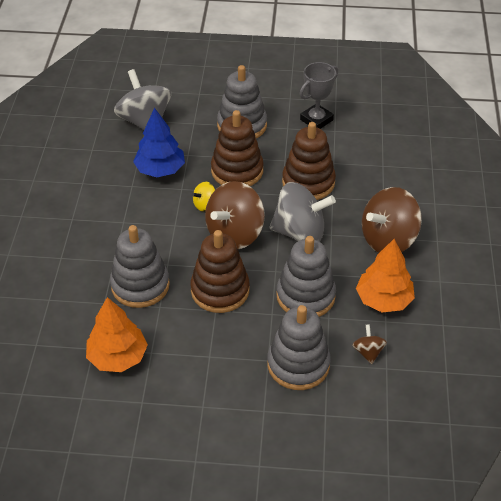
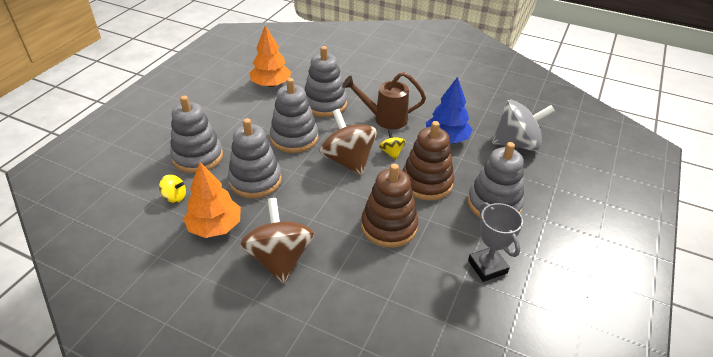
camera: 110 degrees right, 5 degrees down
brown stacking toy [190,230,249,313] -> grey stacking toy [270,78,318,153]
grey spinning top [270,182,336,242] -> none
brown spinning top [352,324,387,364] -> yellow spinning top [159,174,186,203]
none -> brown watering can [342,72,426,129]

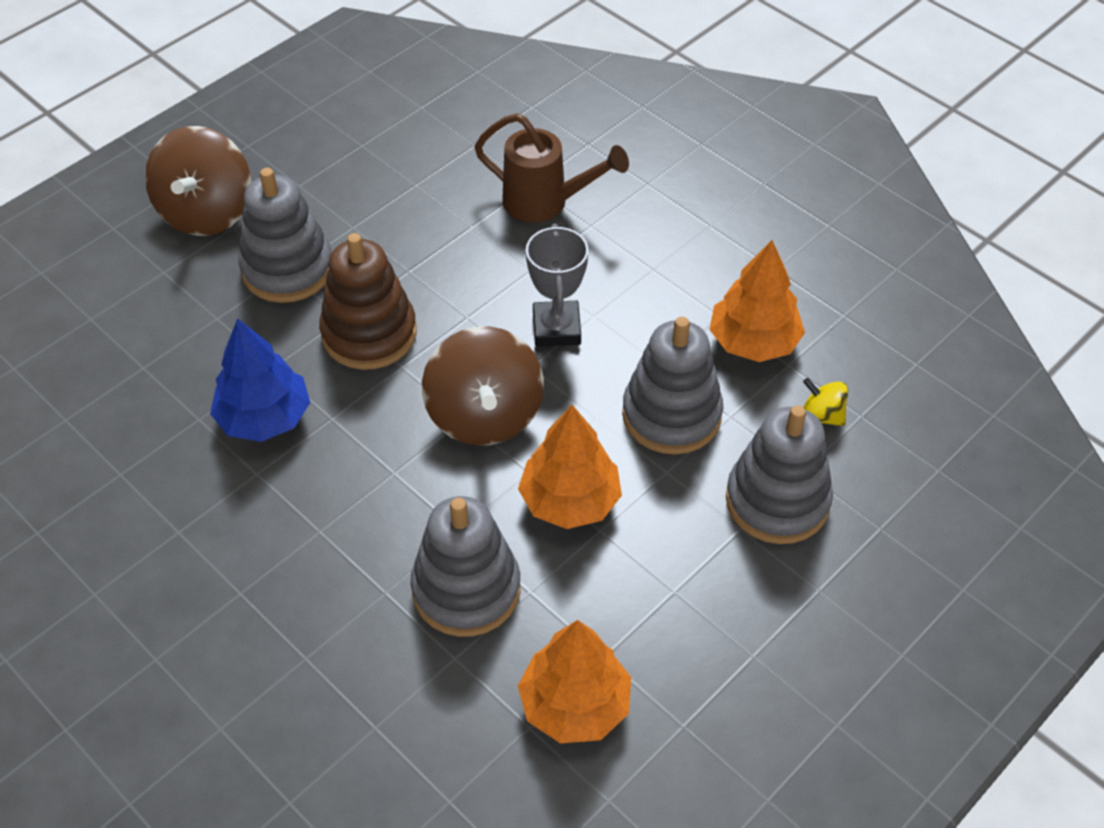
camera: 160 degrees left, 10 degrees up
brown spinning top [240,198,314,284] -> brown spinning top moved to [145,126,251,236]
grey stacking toy [270,78,318,153] -> orange tree [518,405,622,529]
brown watering can [342,72,426,129] -> brown watering can moved to [474,113,629,223]
brown stacking toy [361,164,418,248] -> none
yellow spinning top [379,129,406,160] -> none
grey trophy [468,202,523,282] -> grey trophy moved to [526,223,589,347]
grey spinning top [492,100,555,151] -> none

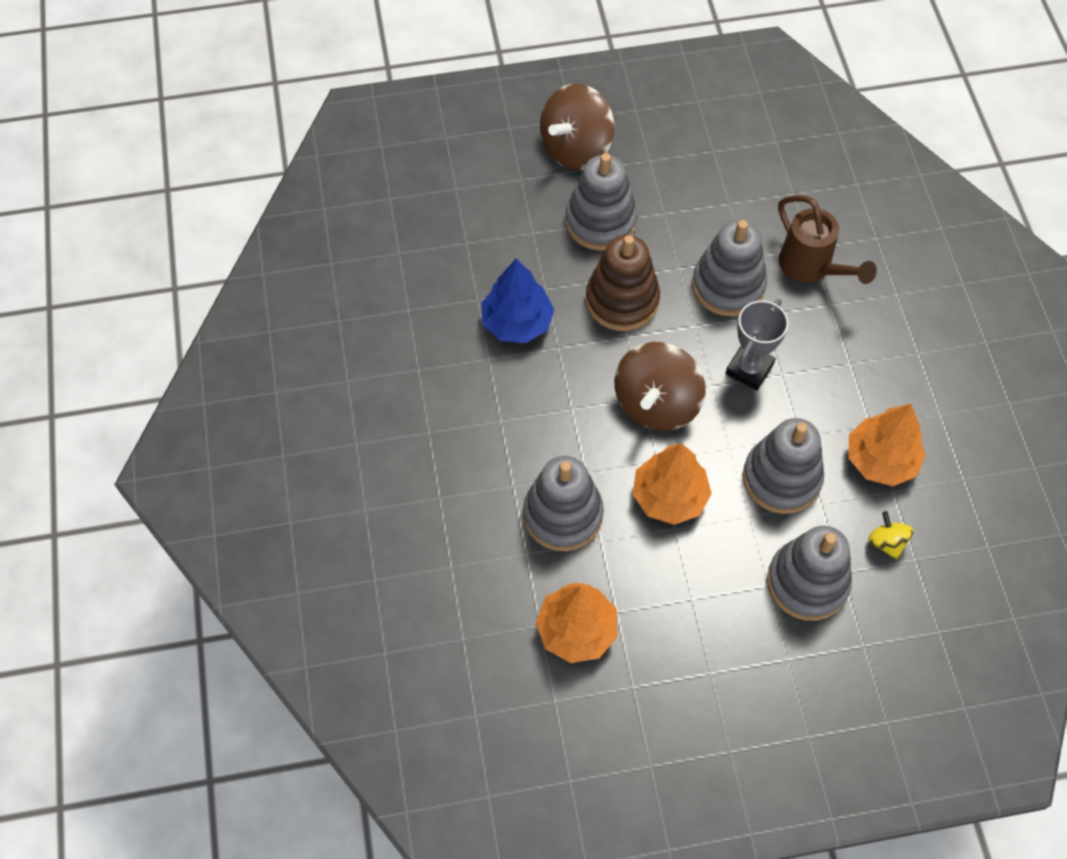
camera: 35 degrees right, 10 degrees up
none -> grey stacking toy [692,220,767,316]

